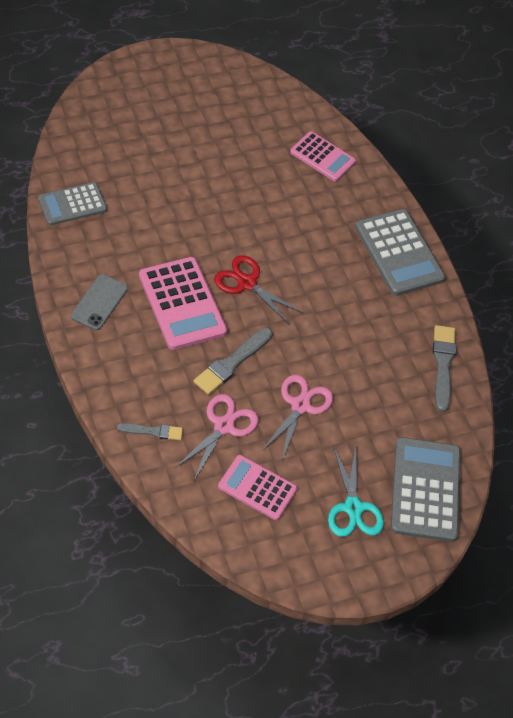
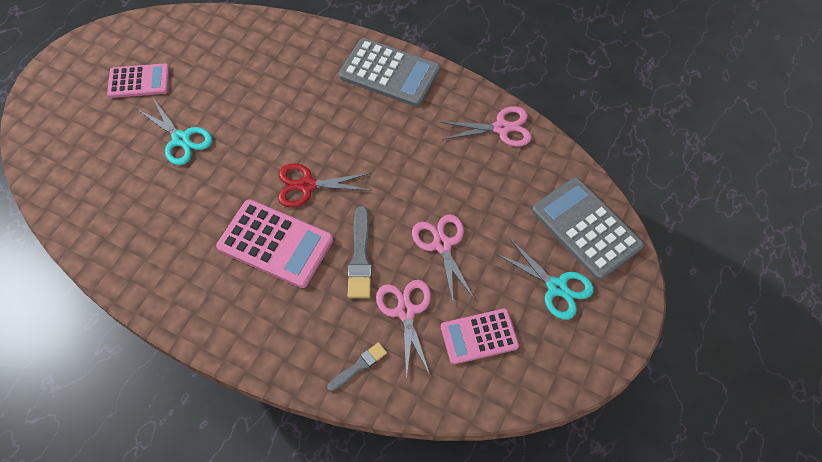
camera: 35 degrees left, 5 degrees up
grey calculator [38,182,107,225] -> none
grey phone [71,274,128,330] -> none
pink calculator [290,131,356,182] -> pink calculator moved to [107,63,169,98]
grey brush [433,325,456,412] -> pink scissors [440,106,532,147]
none -> turquoise scissors [137,98,212,165]

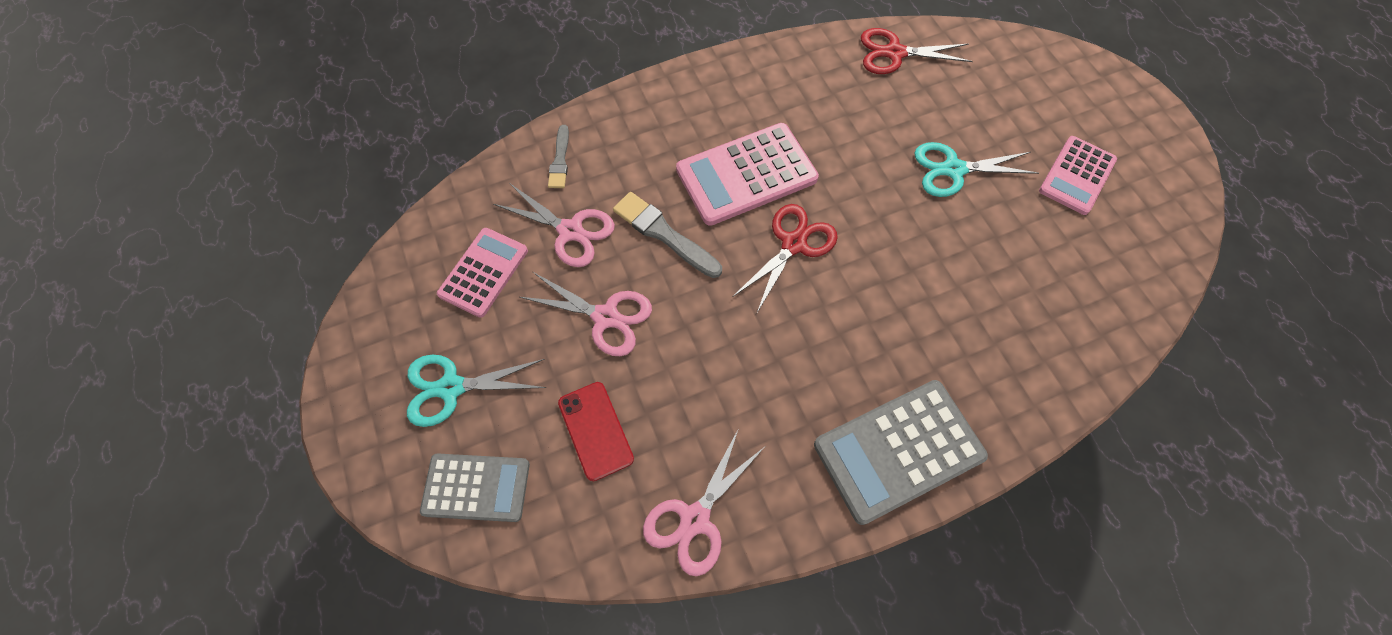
camera: 130 degrees right, 5 degrees up
grey calculator [532,178,644,280] -> grey calculator [420,453,530,522], size x0.65
none -> red phone [558,382,634,481]
none -> red scissors [861,28,973,74]

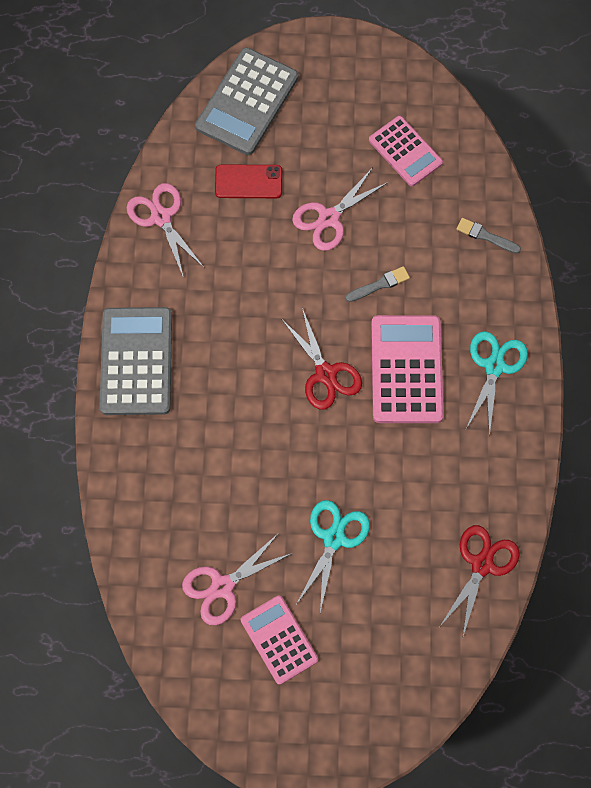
camera: 115 degrees right, 5 degrees up
turquoise scissors [407,355,546,427] -> turquoise scissors moved to [466,331,528,437]
grey calculator [420,453,530,522] -> grey calculator [195,47,299,155], size x1.54
pink scissors [493,183,615,267] -> pink scissors moved to [182,533,292,625]
grey brush [613,192,722,278] -> grey brush [346,266,410,302], size x0.62

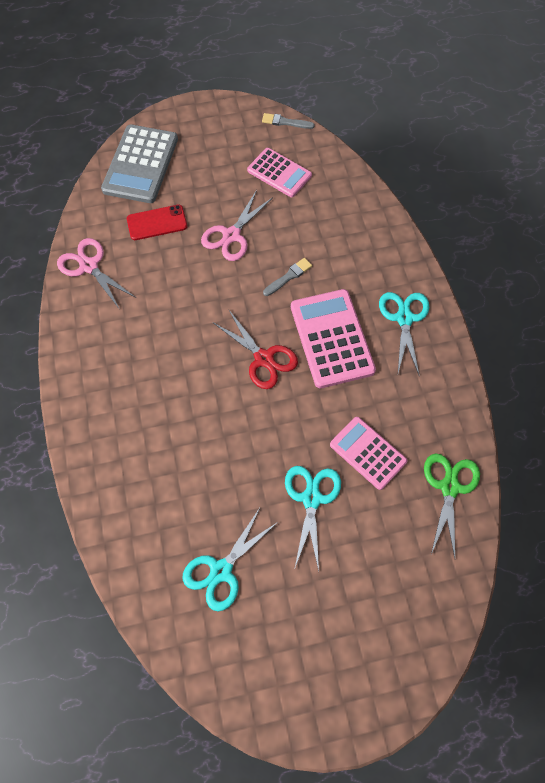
camera: 15 degrees left, 5 degrees down
grey calculator [100,307,172,415] -> none
pink scissors [182,533,292,625] -> turquoise scissors [182,508,279,611]
pink calculator [241,595,318,685] -> pink calculator moved to [330,417,407,490]
red scissors [440,525,520,639] -> green scissors [424,453,480,558]
grey brush [456,218,521,253] -> grey brush moved to [262,113,315,129]

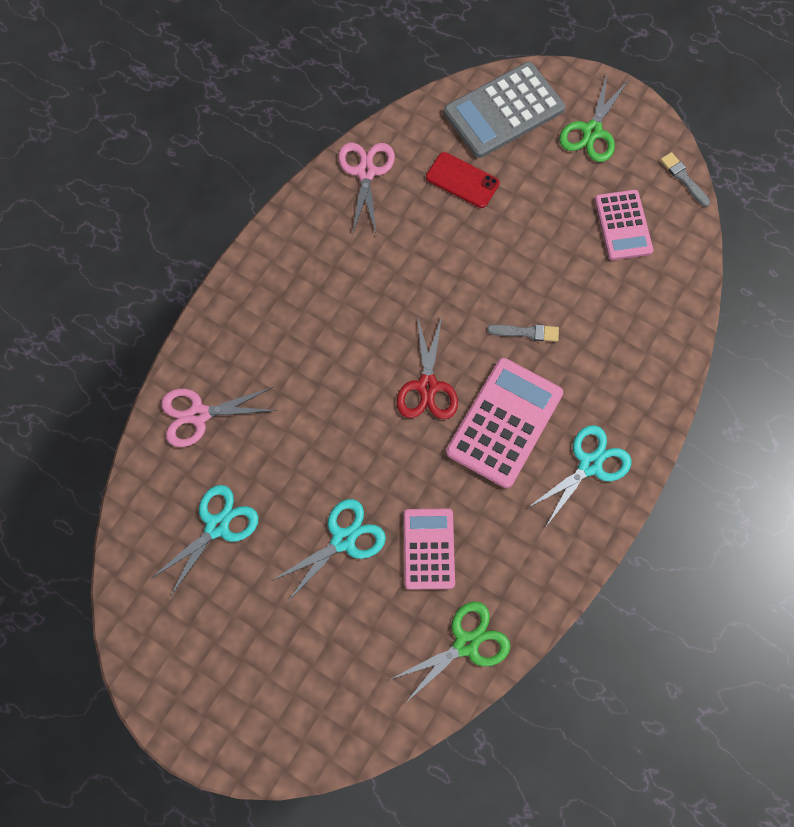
camera: 45 degrees right, 5 degrees up
turquoise scissors [182,508,279,611] -> turquoise scissors turned 135 degrees clockwise [152,485,258,597]
pink scissors [201,190,273,261] -> pink scissors moved to [161,387,277,447]
none -> green scissors [559,74,628,162]

